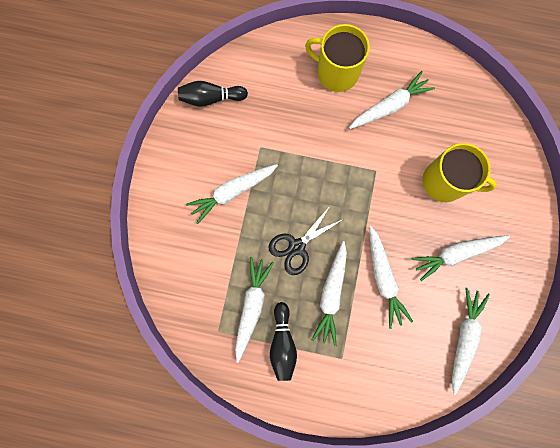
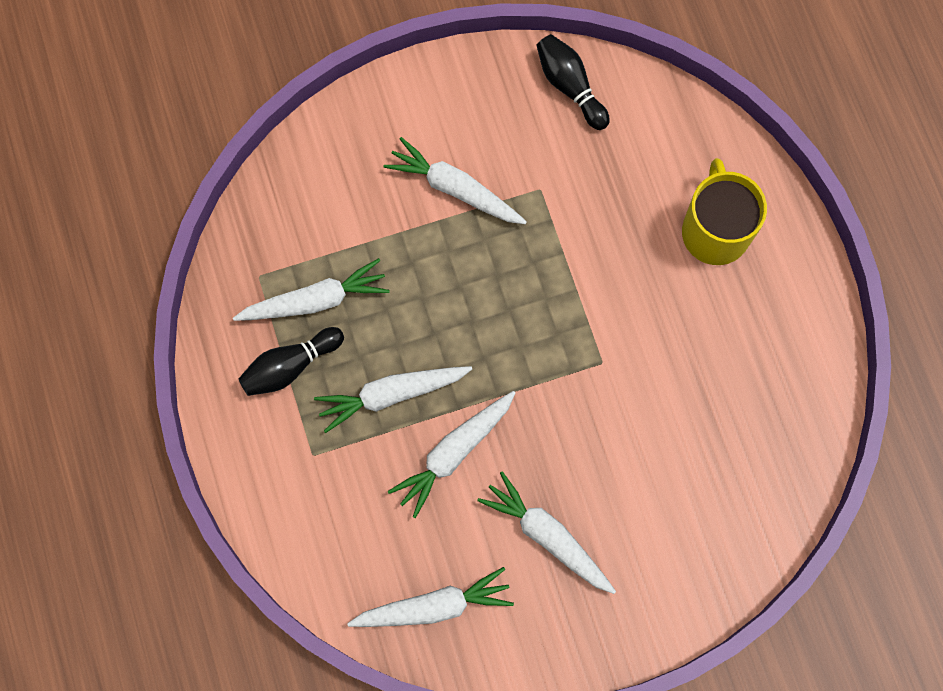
camera: 60 degrees right, 5 degrees down
black scissors [268,206,342,275] -> none
white carrot [349,71,435,129] -> none
yellow mug [422,143,497,202] -> none

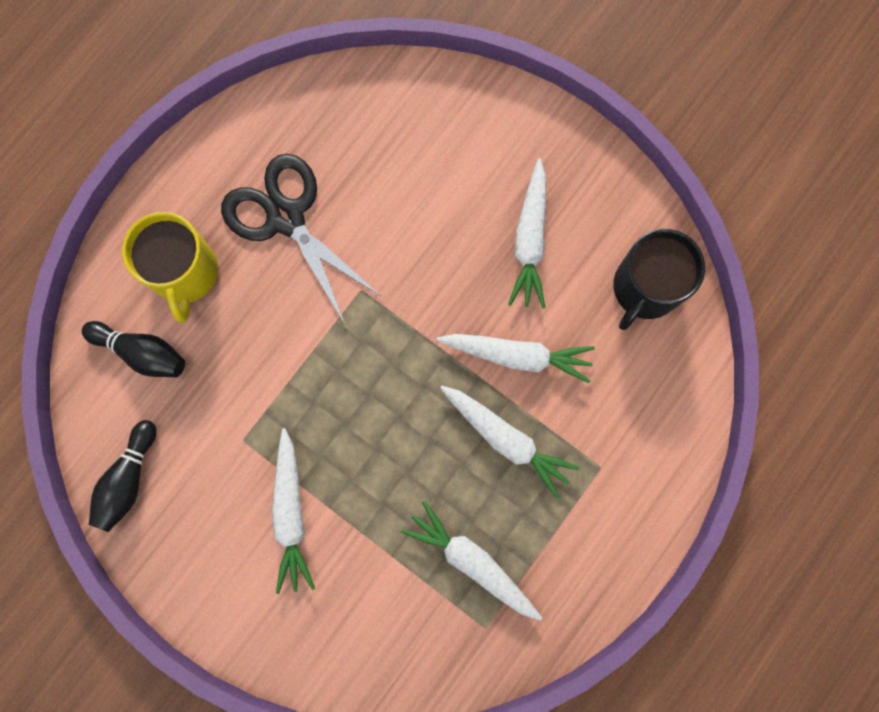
camera: 125 degrees left, 5 degrees up
black bowling pin [239,327,344,396] -> black bowling pin moved to [82,321,185,377]
white carrot [347,567,514,627] -> black mug [613,229,705,330]
yellow mug [682,158,767,265] -> yellow mug turned 60 degrees counterclockwise [122,212,218,323]
none -> black scissors [221,154,380,324]

